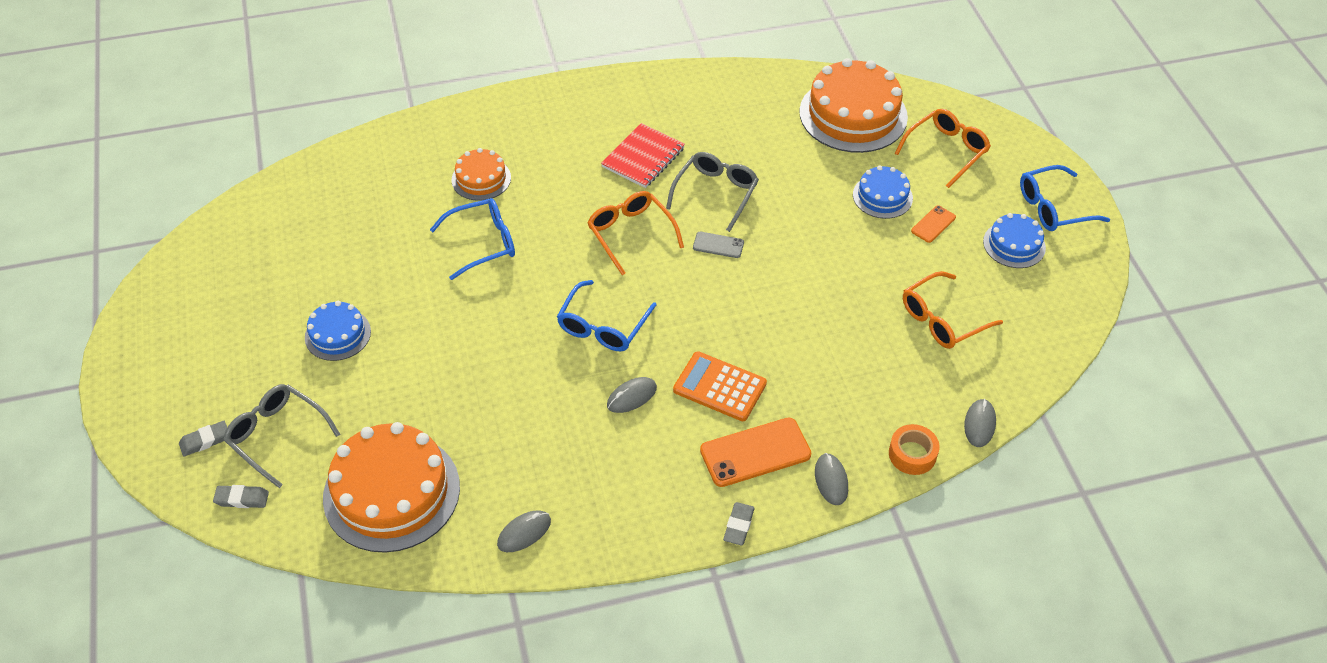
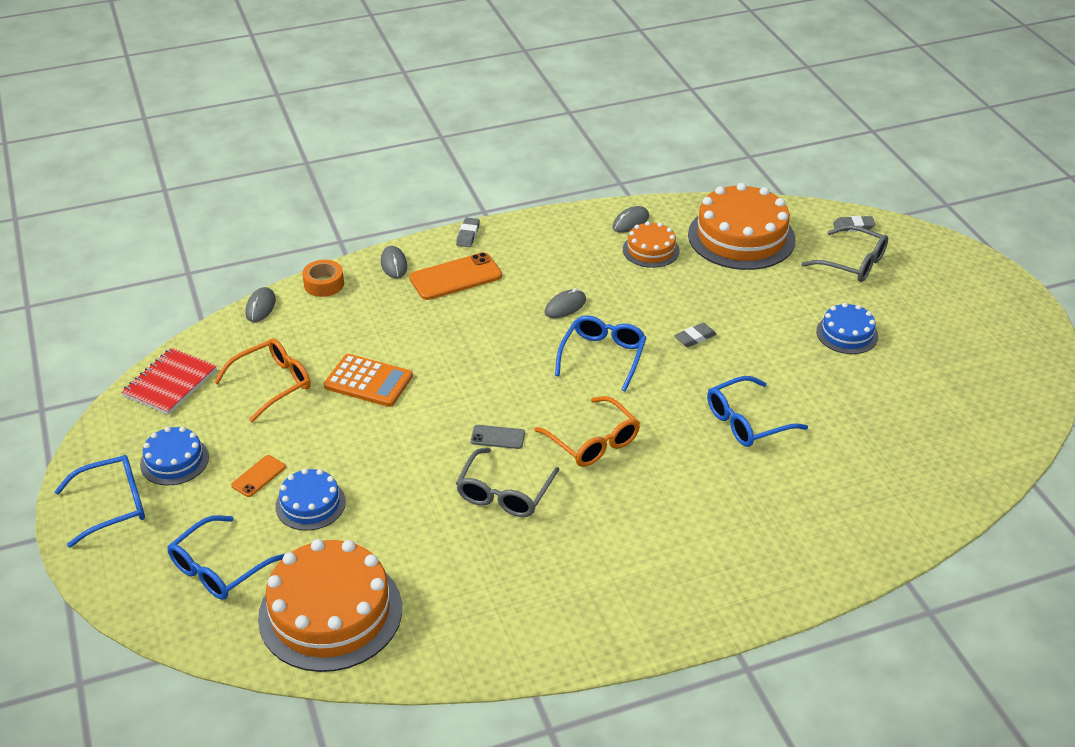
camera: 175 degrees right, 10 degrees down
grey eraser [179,421,227,457] -> grey eraser moved to [674,323,717,347]
orange cake [451,148,511,201] -> orange cake moved to [623,221,680,268]
red notebook [601,123,685,188] -> red notebook moved to [121,348,217,415]
orange calculator [673,351,767,421] -> orange calculator moved to [324,354,413,407]
orange glasses [895,109,991,188] -> blue glasses [167,515,285,600]

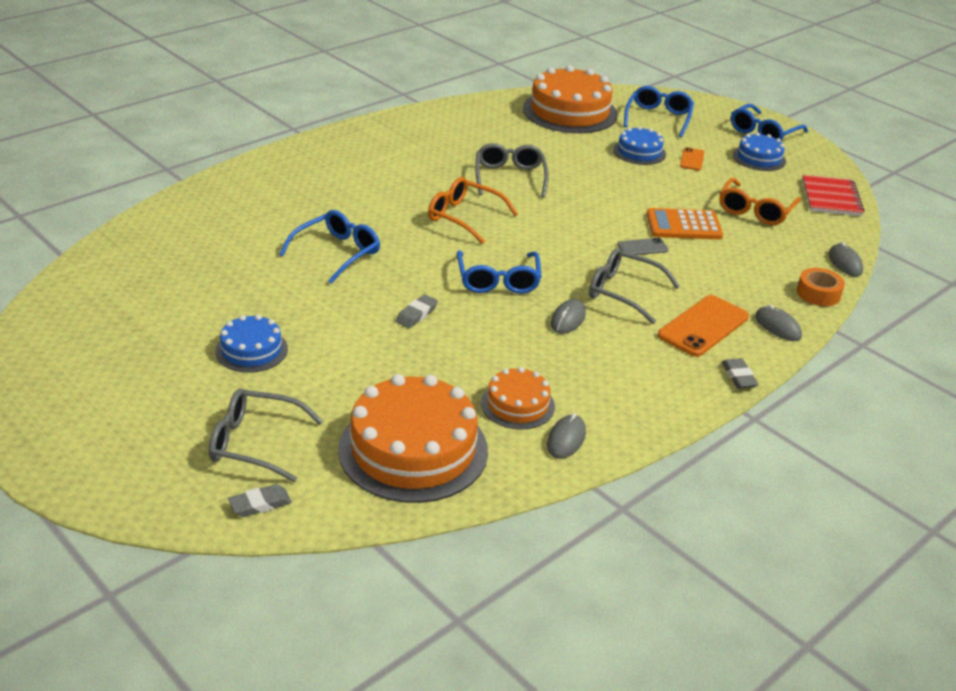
camera: 155 degrees right, 5 degrees down
grey phone [471,425,525,449] -> grey phone moved to [617,238,669,255]
none -> grey glasses [589,248,680,324]

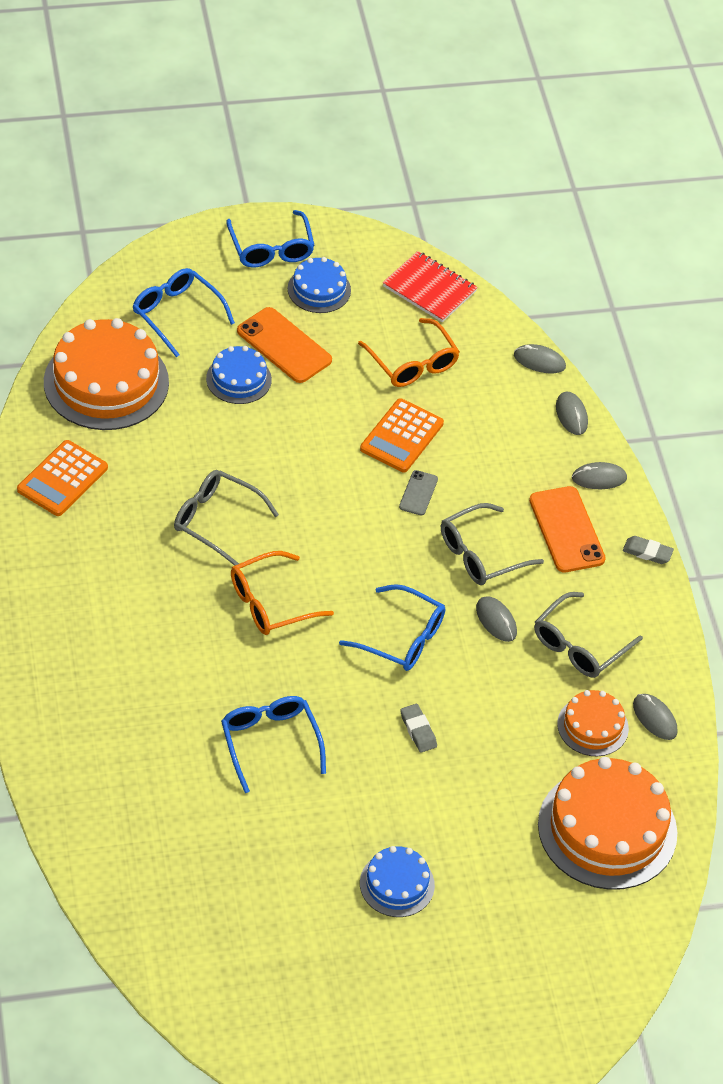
camera: 60 degrees left, 15 degrees up
grey glasses [209,388,323,482] -> grey glasses moved to [534,592,643,678]
grey eraser [228,484,292,517] -> none
orange phone [680,147,704,170] -> orange phone [237,307,332,383], size x1.89
orange tape [797,268,845,306] -> grey mouse [556,392,588,435]
none -> orange calculator [17,440,108,516]

